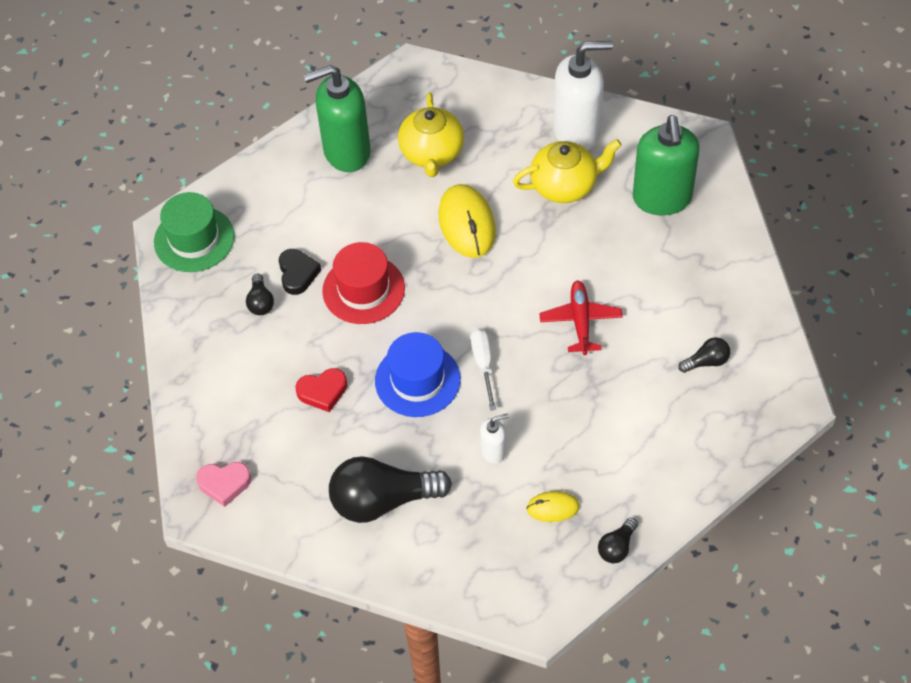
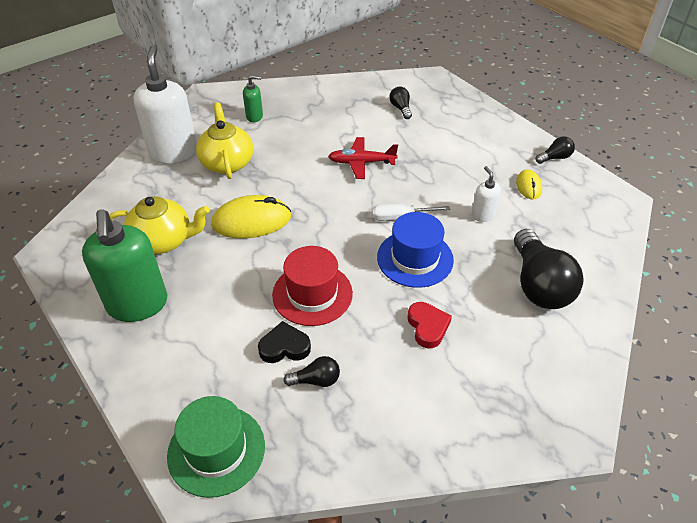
camera: 90 degrees left, 10 degrees down
pink heart [196,462,251,507] -> none
black light bulb [598,518,638,563] -> black light bulb turned 60 degrees counterclockwise [535,136,575,164]
green soap dispenser [633,115,699,215] -> green soap dispenser [243,75,263,122], size x0.47

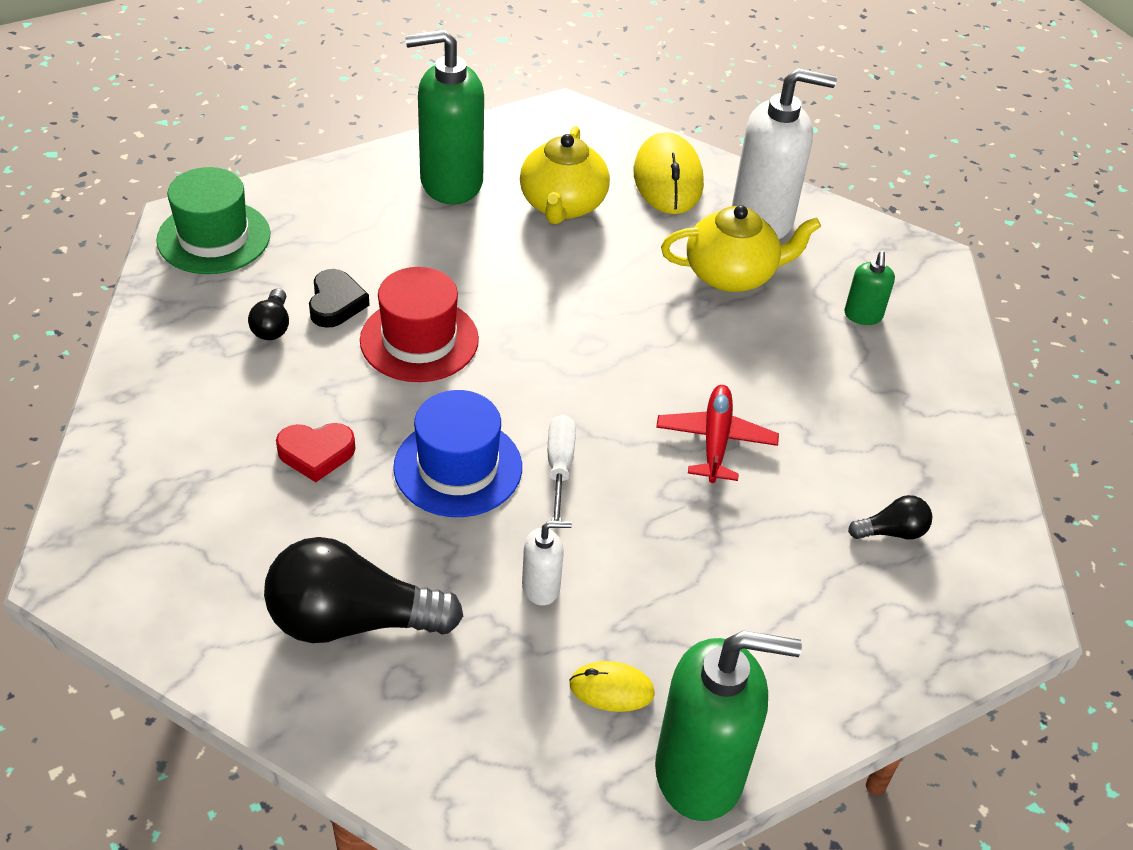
camera: 95 degrees right, 0 degrees up
yellow mouse [211,195,291,238] -> yellow mouse moved to [633,132,704,214]
black light bulb [535,136,575,164] -> green soap dispenser [655,630,802,821]

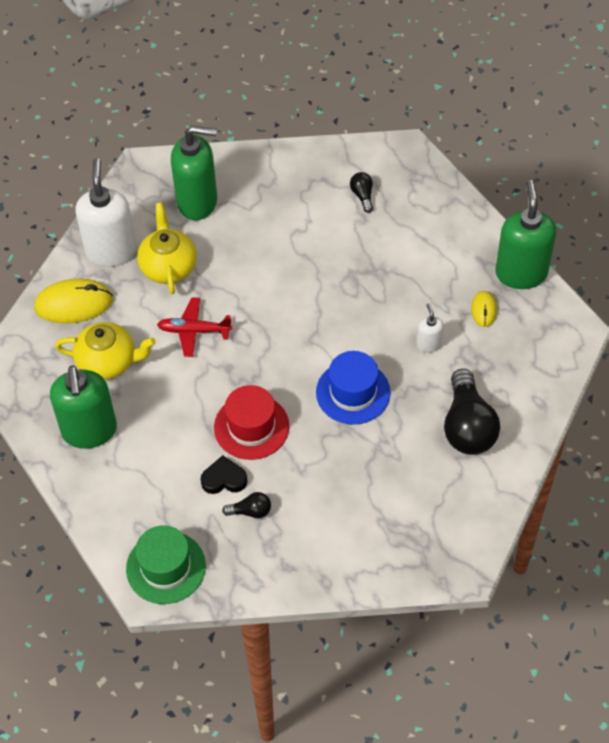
camera: 90 degrees left, 10 degrees up
red heart [276,423,356,482] -> none
white screwdriver [548,414,576,521] -> none
red plane [656,385,779,483] -> red plane moved to [157,297,232,357]
green soap dispenser [844,251,895,325] -> green soap dispenser [171,126,217,220], size x2.15

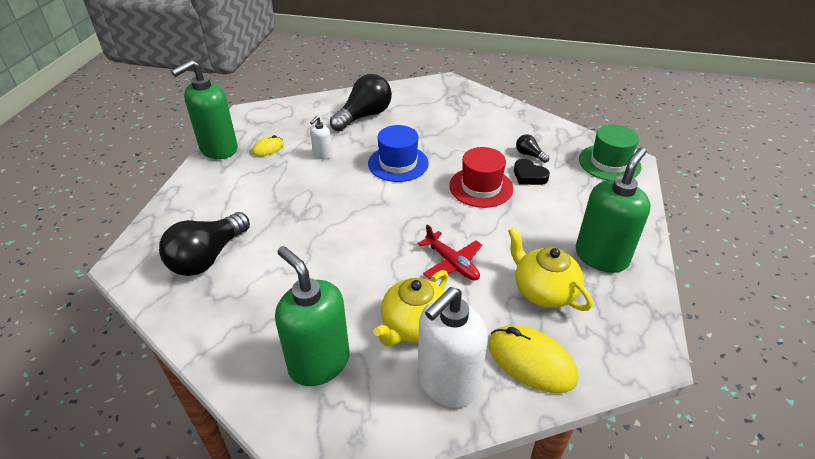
camera: 135 degrees left, 15 degrees down
black light bulb [350,172,373,213] -> black light bulb [159,212,250,276], size x2.16

